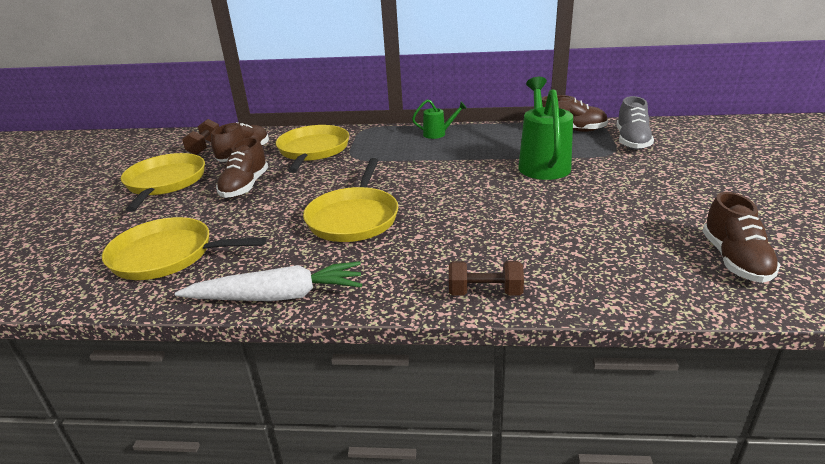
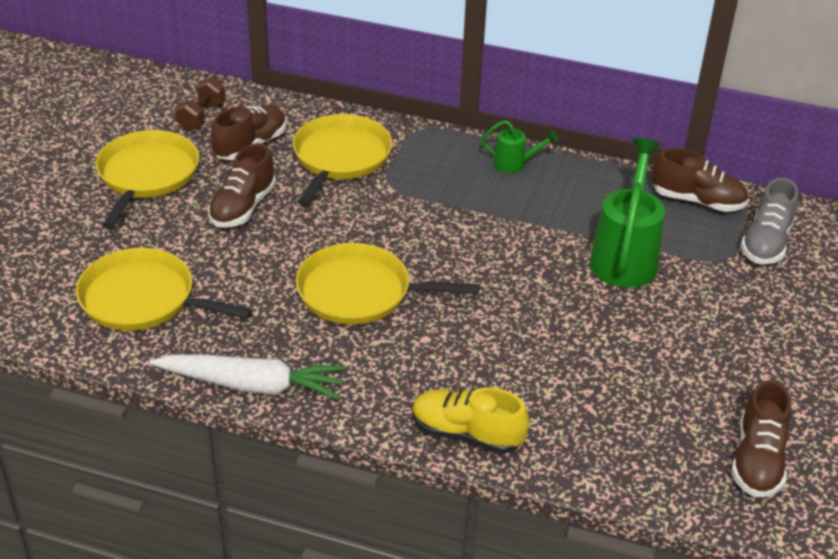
camera: 10 degrees right, 10 degrees up
yellow pan [303,158,398,242] -> yellow pan turned 75 degrees clockwise [296,243,480,325]
brown dumbbell [449,261,524,296] -> yellow shoe [412,387,529,454]

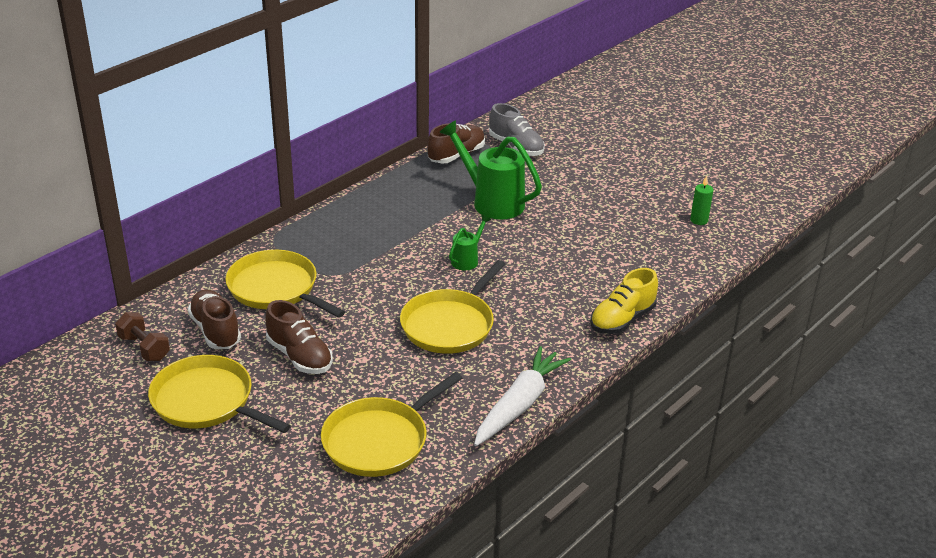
camera: 65 degrees left, 5 degrees down
green watering can [481,120,558,173] -> green watering can moved to [449,215,491,270]
brown shoe [731,380,791,497] -> green candle [690,175,713,225]

